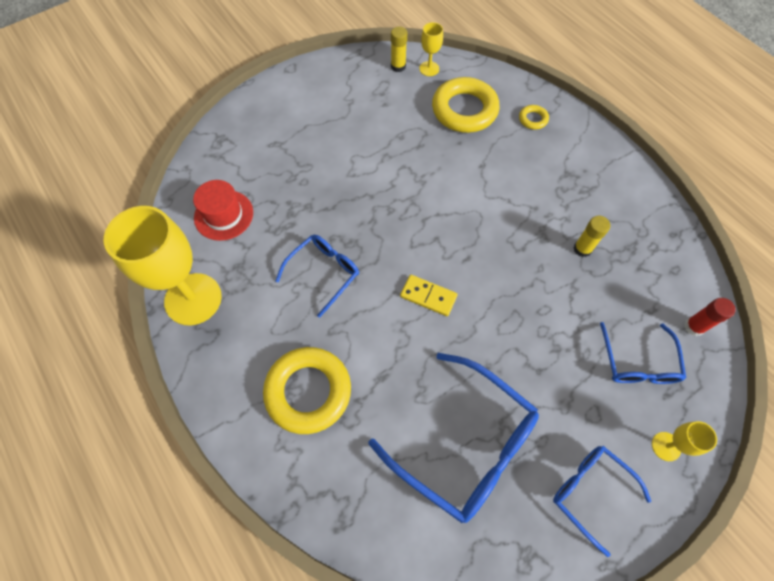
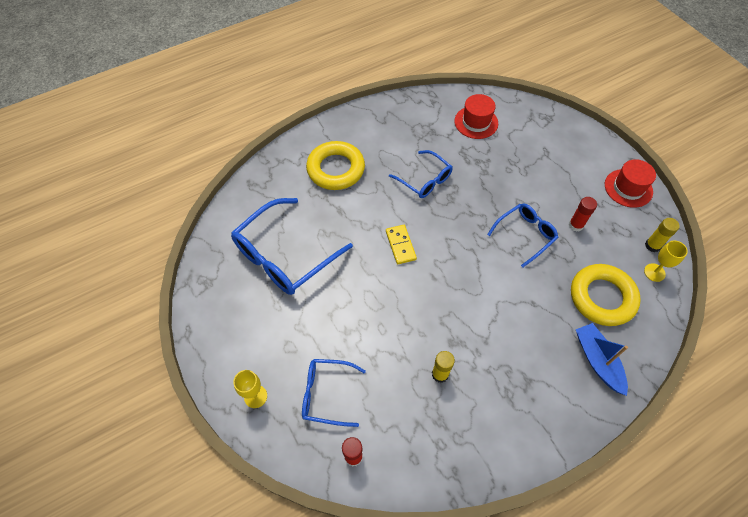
camera: 95 degrees right, 5 degrees down
yellow goblet [104,206,222,325] -> none
yellow domino [400,275,458,316] -> yellow domino turned 45 degrees counterclockwise [386,225,417,264]
yellow ring [519,105,549,130] -> blue boat [576,323,628,396]
blue glasses [553,446,651,557] -> blue glasses moved to [487,203,558,267]
none -> red glue stick [569,197,597,232]
none -> red hat [605,159,656,208]

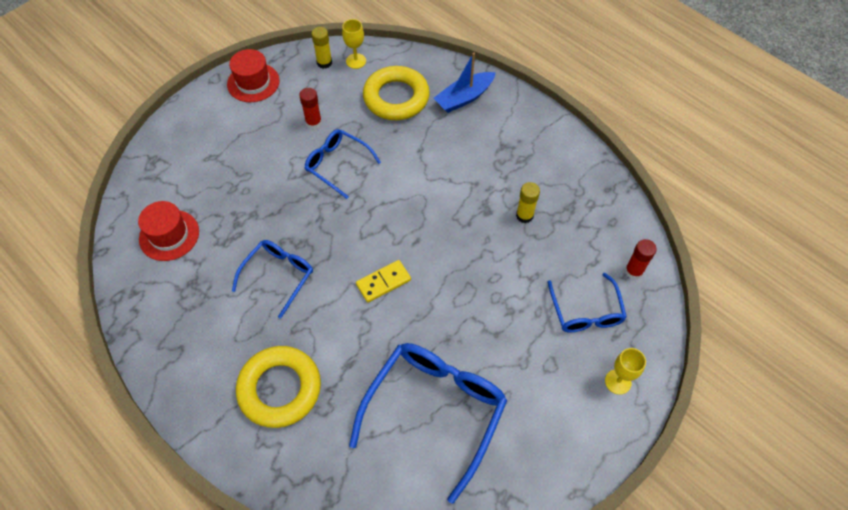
camera: 105 degrees left, 0 degrees up
blue glasses [231,198,353,295] -> blue glasses turned 90 degrees counterclockwise [349,343,507,504]

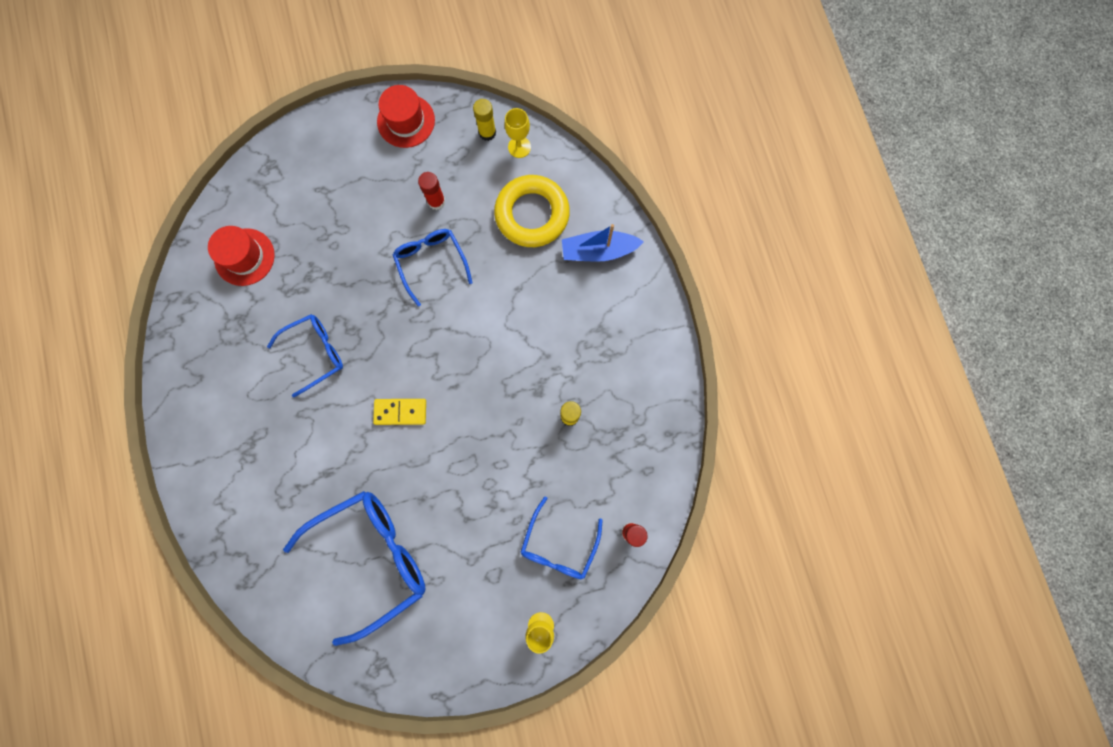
camera: 30 degrees right, 20 degrees up
yellow ring [236,346,321,428] -> none

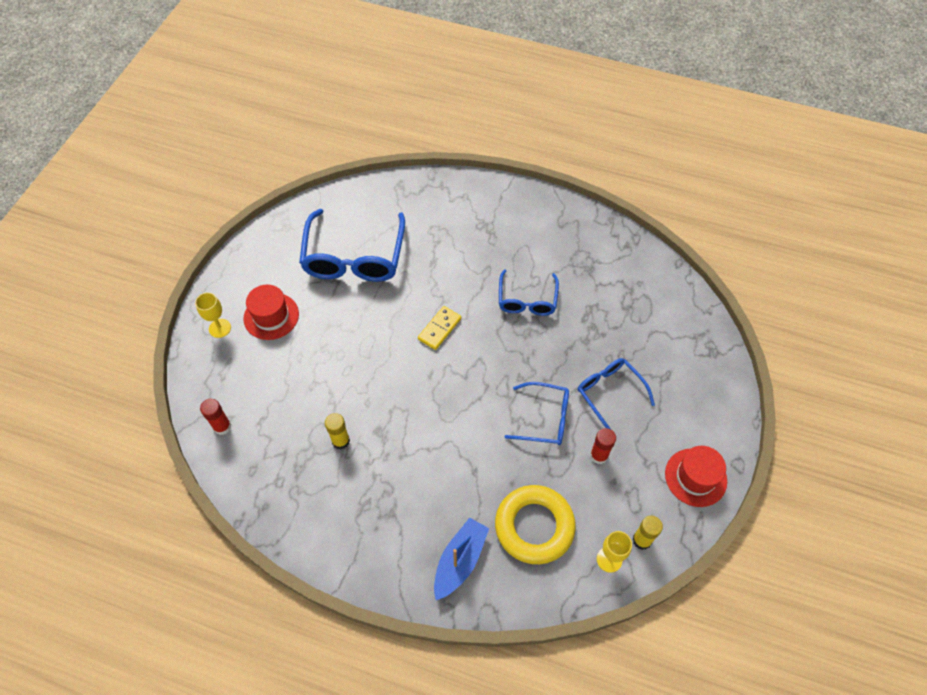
camera: 125 degrees right, 20 degrees down
red hat [208,226,275,286] -> red hat moved to [243,285,299,340]
blue glasses [520,496,603,579] -> blue glasses moved to [578,358,655,429]

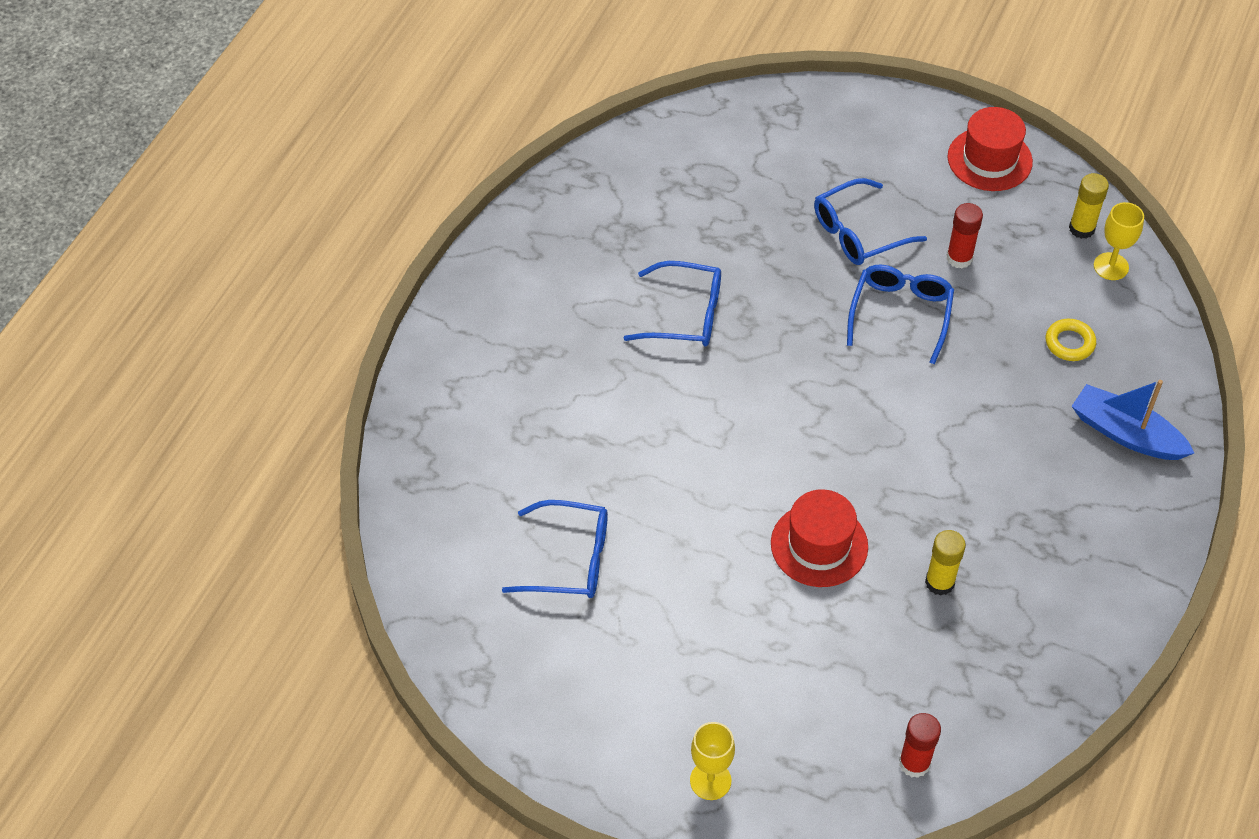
camera: 85 degrees left, 5 degrees down
red hat [243,285,299,340] -> red hat moved to [771,490,868,587]
blue glasses [299,209,405,282] -> blue glasses [502,500,608,598], size x0.58
yellow domino [418,306,461,350] -> none
yellow ring [495,485,576,564] -> yellow ring [1046,319,1096,361], size x0.44

